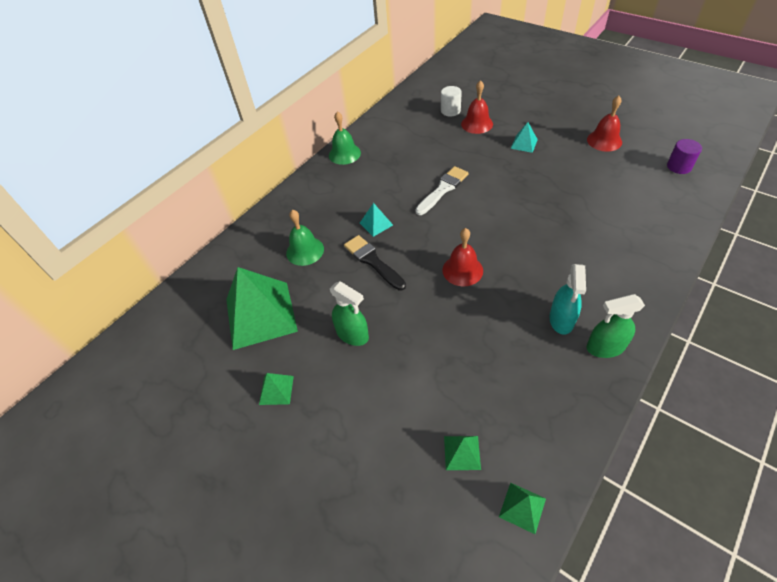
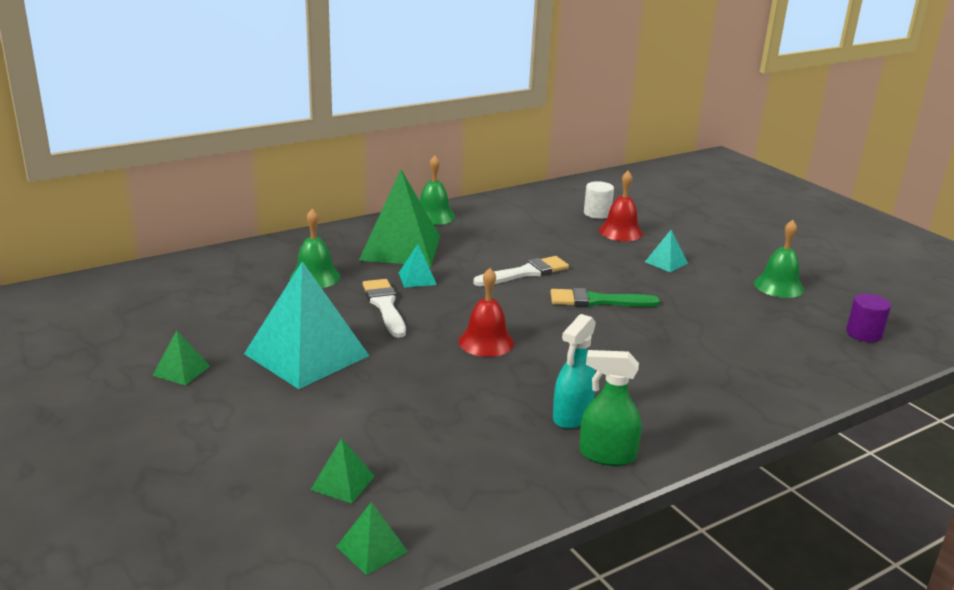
camera: 15 degrees right, 25 degrees down
green pyramid [226,267,298,350] -> green pyramid moved to [359,170,440,266]
green spray bottle [330,281,369,346] -> turquoise pyramid [244,261,369,389]
black brush [344,235,406,291] -> white brush [362,279,406,338]
red bell [587,96,622,152] -> green bell [754,220,804,298]
none -> green brush [550,288,660,307]

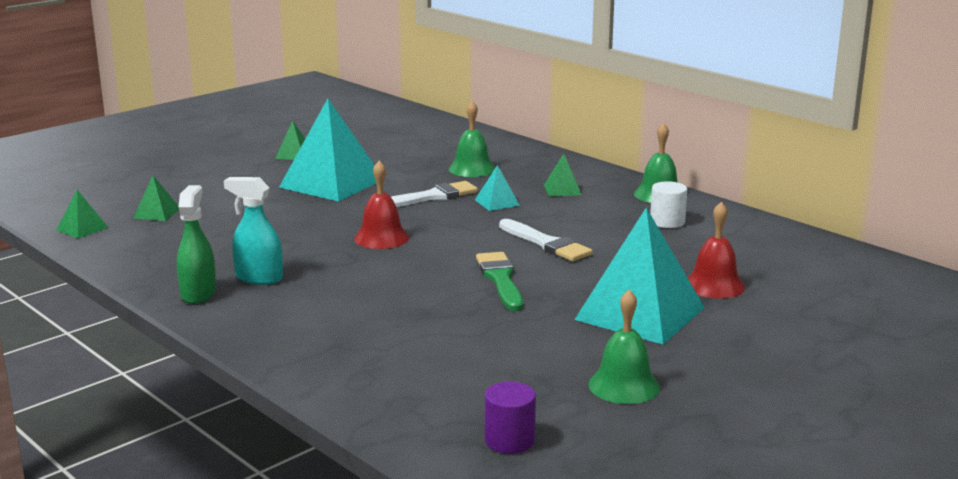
camera: 80 degrees right, 5 degrees down
green pyramid [359,170,440,266] -> green pyramid [544,153,582,196], size x0.43
white cylinder [584,181,614,219] -> white cylinder moved to [650,181,687,228]
turquoise pyramid [645,230,688,272] -> turquoise pyramid [574,208,705,345], size x2.30

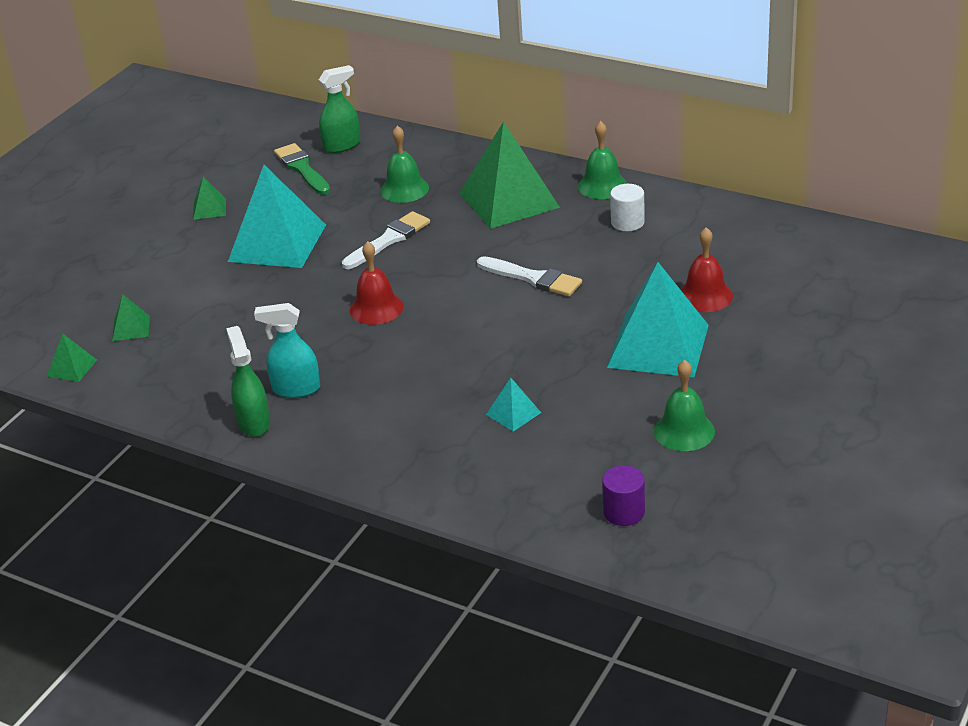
camera: 15 degrees left, 15 degrees up
turquoise pyramid [475,165,520,211] -> turquoise pyramid moved to [486,378,541,431]
green brush [476,252,523,311] -> green brush moved to [274,143,330,195]
green pyramid [544,153,582,196] -> green pyramid [459,121,560,229], size x2.30
none -> green spray bottle [319,65,360,153]

